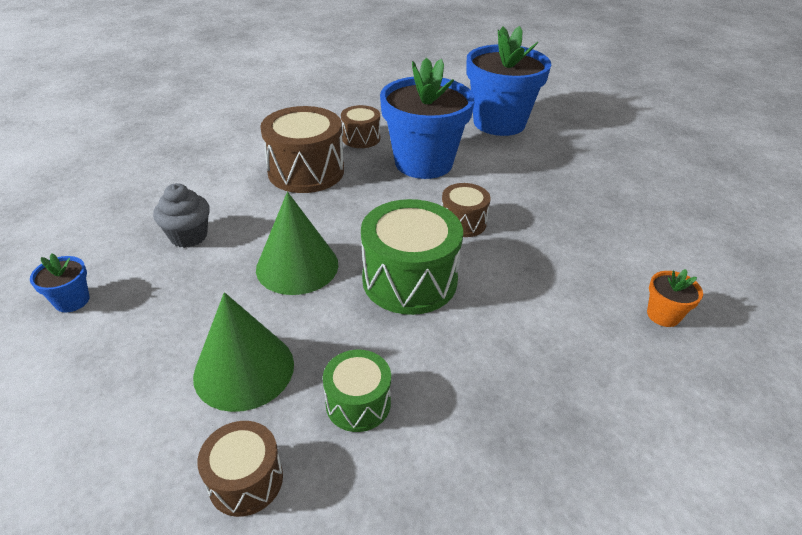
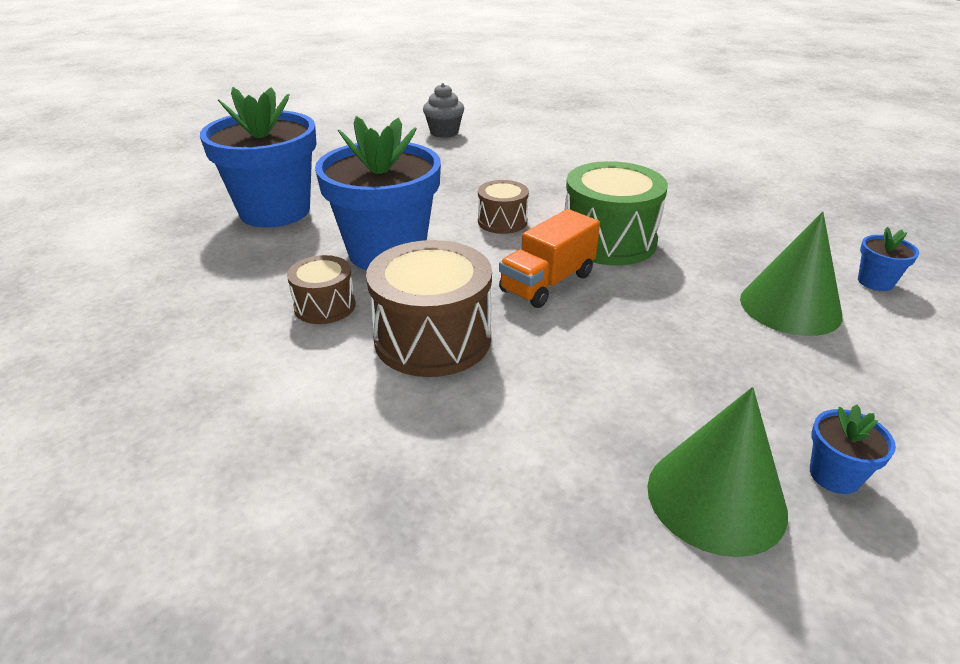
camera: 100 degrees left, 5 degrees down
grey cupcake [153,183,210,248] -> grey cupcake moved to [423,83,464,138]
brown drum [197,421,283,517] -> blue flower pot [858,227,919,291]
green cone [256,192,338,295] -> green cone moved to [647,387,788,557]
green drum [323,350,391,432] -> none
orange flower pot [647,269,703,327] -> none
none -> orange truck [499,209,600,308]

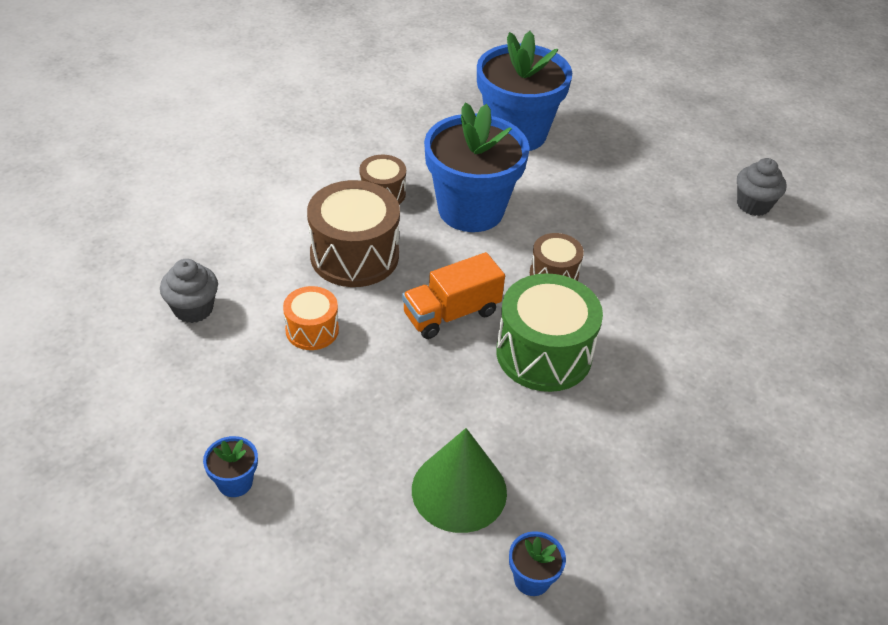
camera: 75 degrees right, 10 degrees up
orange truck [499,209,600,308] -> orange truck turned 60 degrees counterclockwise [402,252,505,339]
green cone [647,387,788,557] -> none
none -> grey cupcake [160,259,218,323]
none -> orange drum [283,286,339,350]

